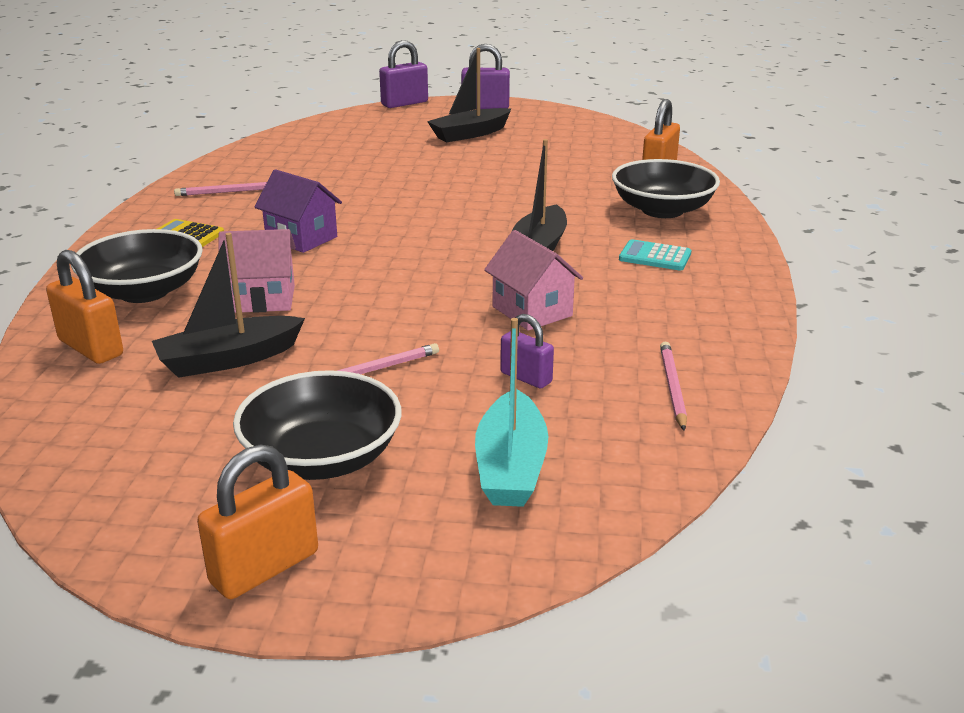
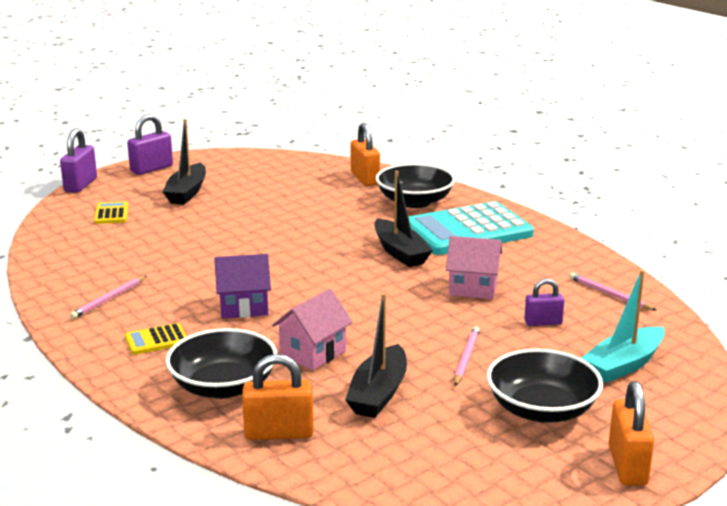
camera: 45 degrees left, 5 degrees down
turquoise boat [475,318,549,507] -> turquoise boat turned 90 degrees clockwise [581,270,665,383]
turquoise calculator [619,239,691,270] -> turquoise calculator [408,201,534,255], size x2.39
none -> yellow calculator [94,201,128,224]

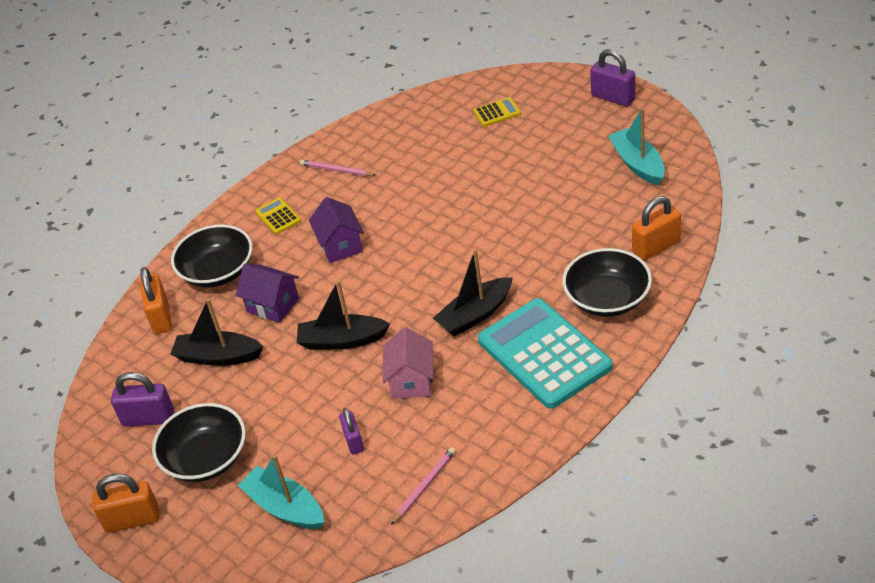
camera: 85 degrees right, 20 degrees up
purple padlock [60,128,97,193] -> purple padlock moved to [111,372,174,427]
black boat [162,119,206,205] -> black boat moved to [297,280,390,350]
pink house [272,289,353,370] -> purple house [236,264,299,323]
pink pencil [454,326,480,386] -> none
none -> turquoise boat [608,108,665,185]

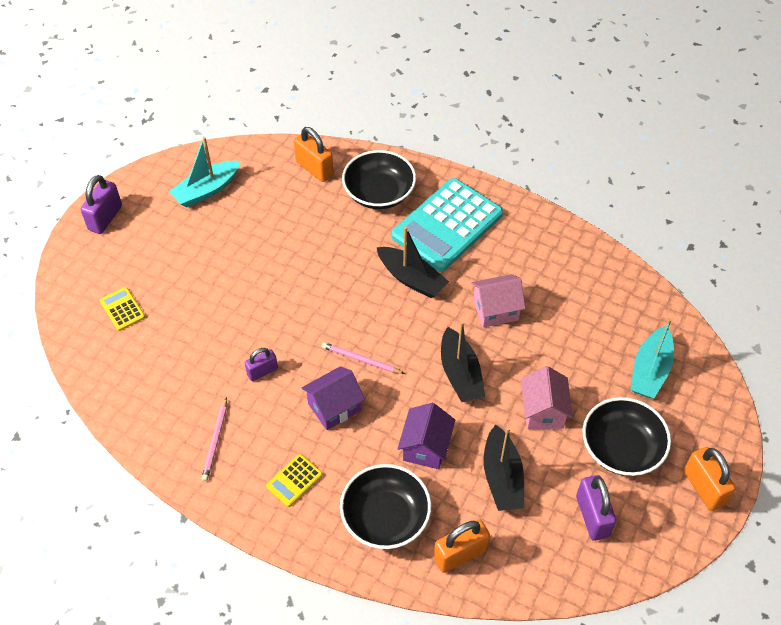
camera: 110 degrees left, 10 degrees up
purple padlock [339,408,364,455] -> purple padlock moved to [245,348,278,381]
pink pencil [391,447,456,525] -> pink pencil moved to [322,342,405,374]
none -> pink house [521,366,573,429]

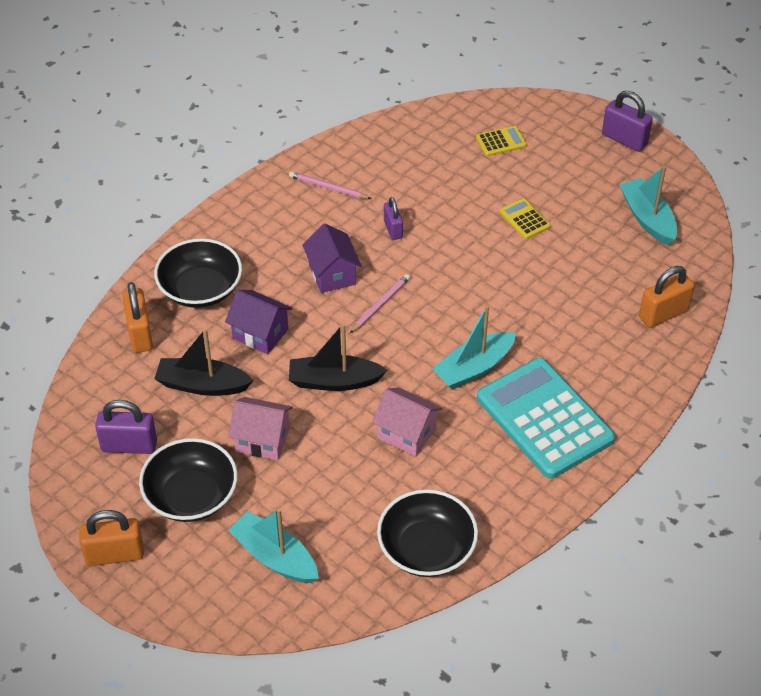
camera: 105 degrees right, 5 degrees down
yellow calculator [266,454,323,507] -> yellow calculator moved to [499,198,551,239]
black bowl [342,150,416,209] -> black bowl moved to [377,489,478,577]
black boat [377,227,449,298] -> turquoise boat [432,305,516,389]
pink house [471,274,526,328] -> pink house turned 60 degrees counterclockwise [372,387,442,457]

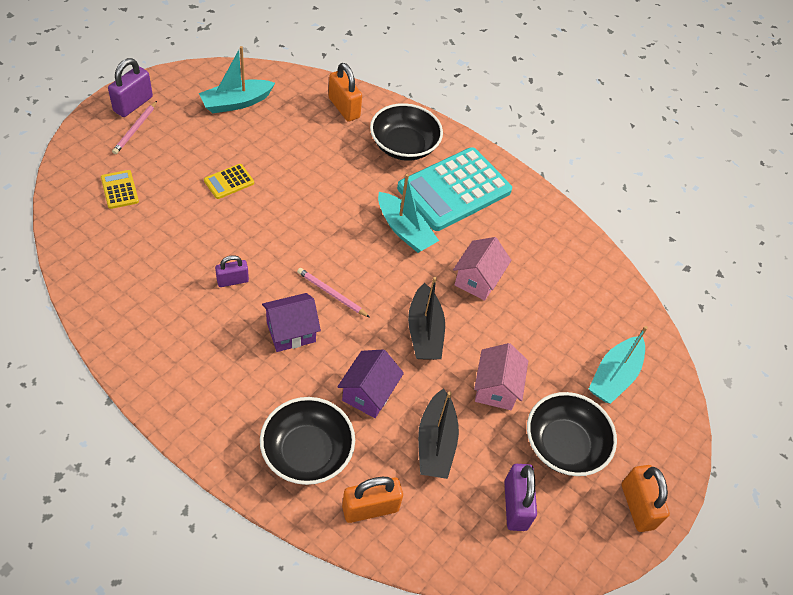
camera: 100 degrees left, 5 degrees up
pink pencil [289,171,372,199] -> pink pencil moved to [112,101,157,154]
black bowl [377,489,478,577] -> black bowl moved to [370,103,443,161]

